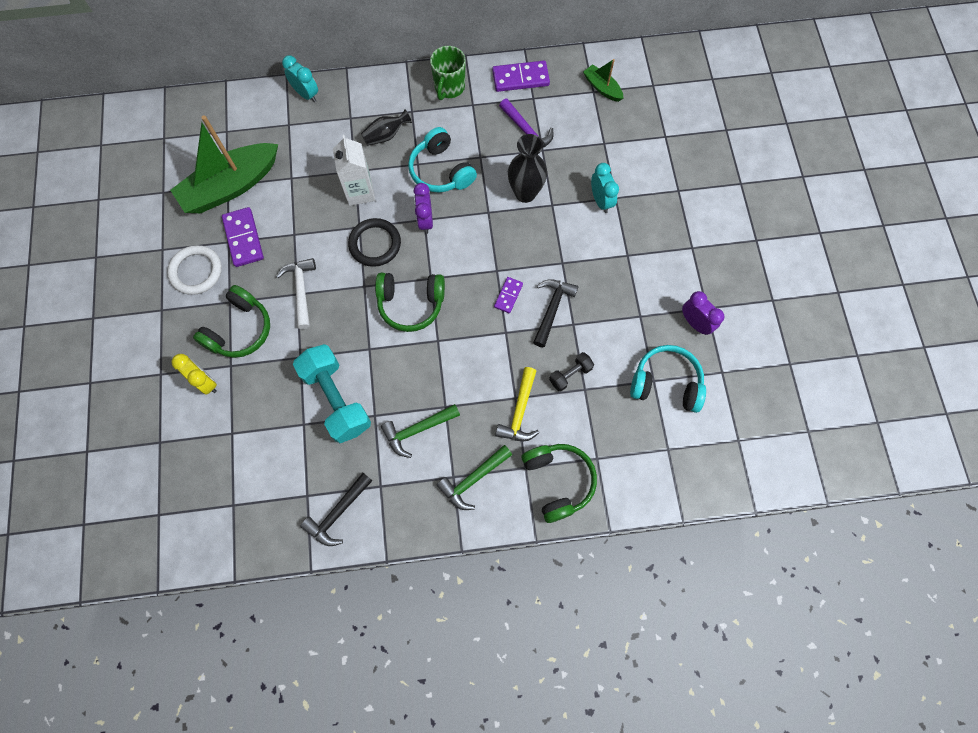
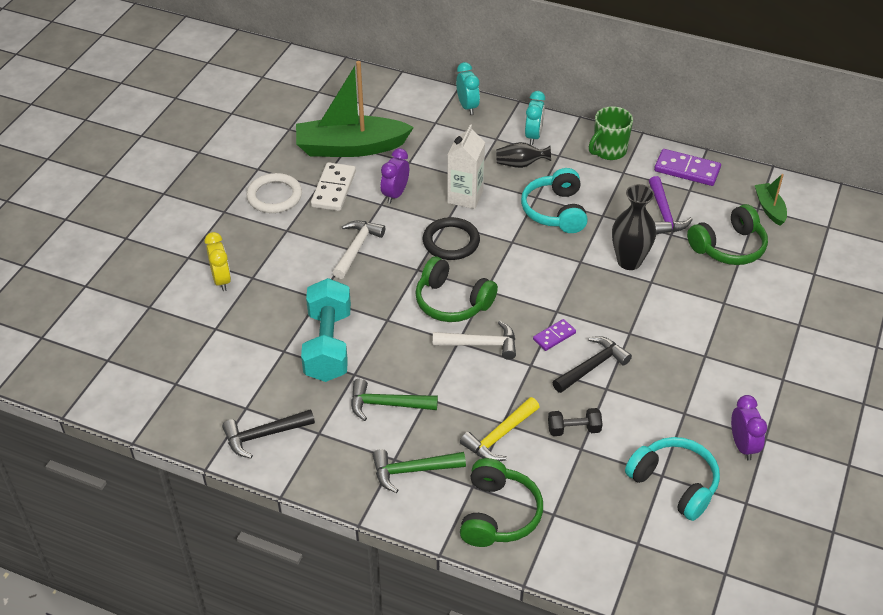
camera: 30 degrees right, 25 degrees down
green headphones [193,285,270,358] -> green headphones moved to [687,204,768,265]
purple domino [222,207,264,267] -> white domino [311,162,356,211]
purple clock [414,183,433,234] -> purple clock moved to [381,148,409,204]
turquoise clock [591,163,619,213] -> turquoise clock moved to [525,91,545,145]
none -> white hammer [433,321,516,360]

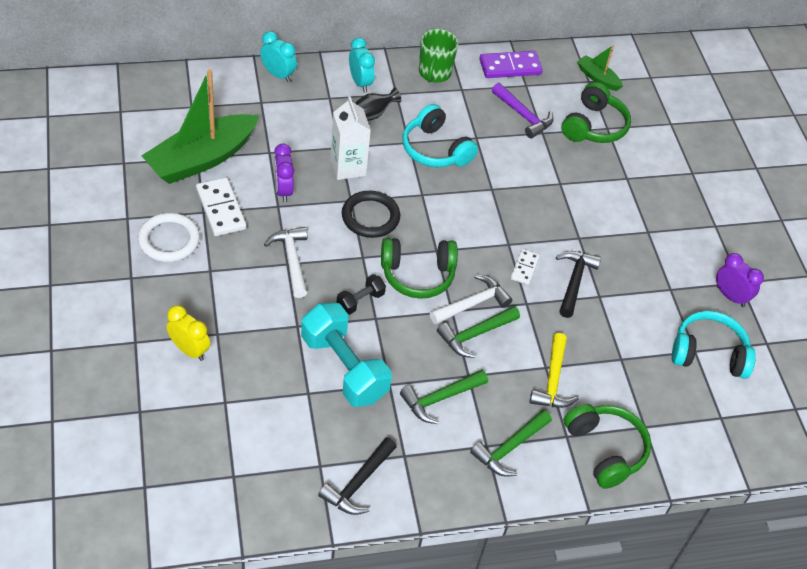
camera: 40 degrees left, 5 degrees up
purple domino [533,319,576,351] -> white domino [511,249,540,285]
black dumbbell [548,408,602,436] -> black dumbbell moved to [336,274,386,315]
black vase [612,184,656,270] -> none
none -> green hammer [437,306,520,358]

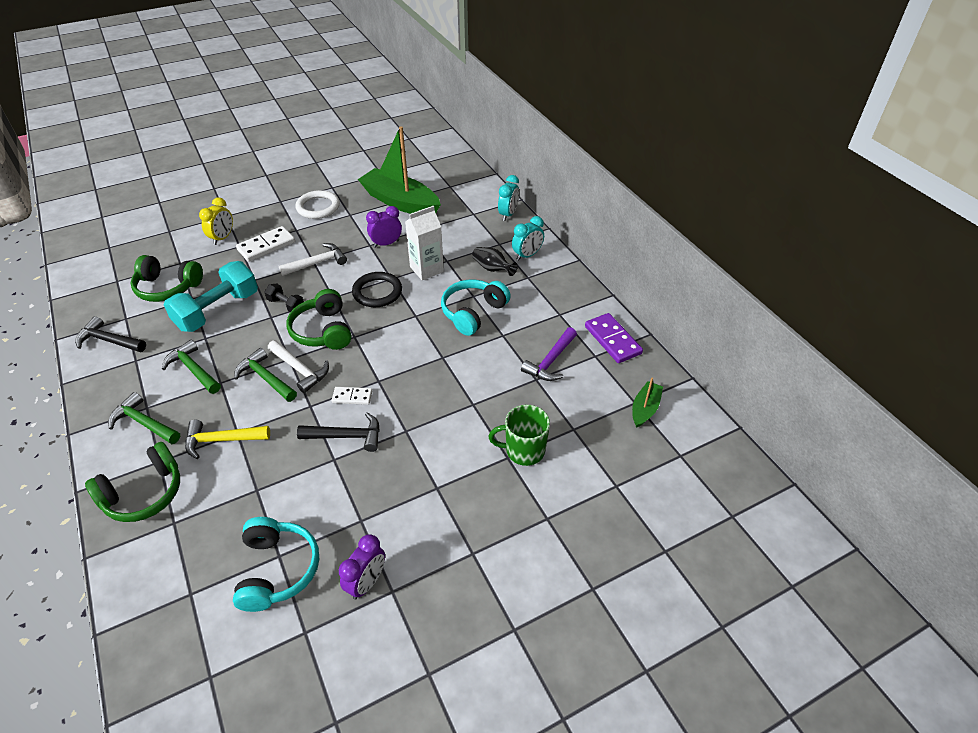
camera: 80 degrees right, 5 degrees down
white domino [196,177,246,236] -> white domino moved to [236,226,295,262]
green mug [419,29,458,83] -> green mug moved to [489,404,550,466]
green headphones [562,82,631,143] -> green headphones moved to [131,255,203,302]

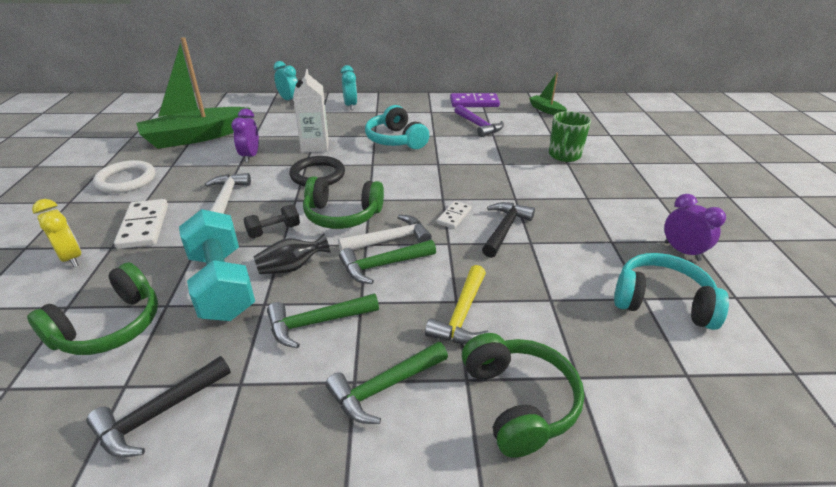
camera: 65 degrees left, 10 degrees down
black vase [472,247,518,276] -> black vase moved to [254,234,330,274]

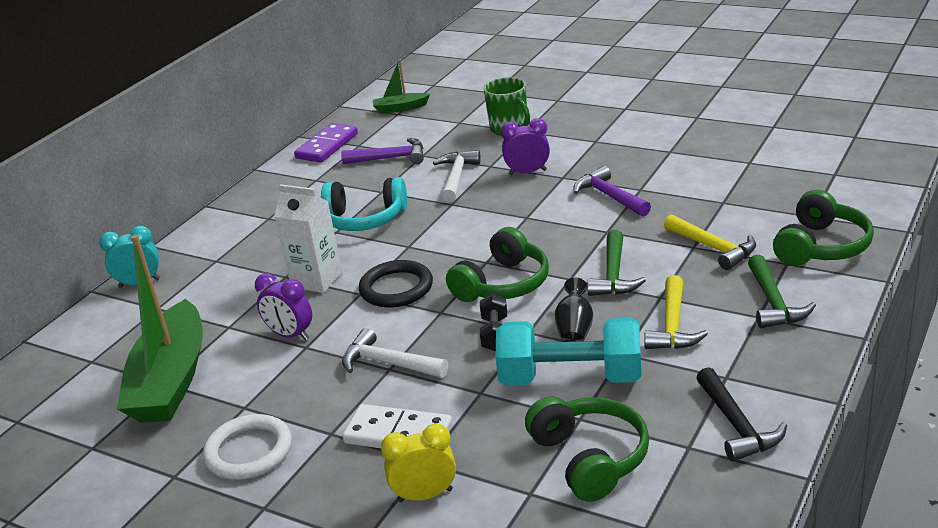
camera: 55 degrees left, 5 degrees down
green hammer [267,293,379,348] -> yellow hammer [644,275,708,349]
white hammer [338,215,432,251] -> white hammer moved to [433,150,481,202]
turquoise clock [341,65,357,110] -> none
white domino [437,201,471,229] -> none
green headphones [462,333,584,458] -> green headphones turned 105 degrees clockwise [773,190,874,266]
black hammer [482,202,535,258] -> purple hammer [573,166,651,217]
turquoise headphones [614,253,729,330] -> none
purple clock [664,194,726,261] -> purple clock moved to [501,118,550,175]

